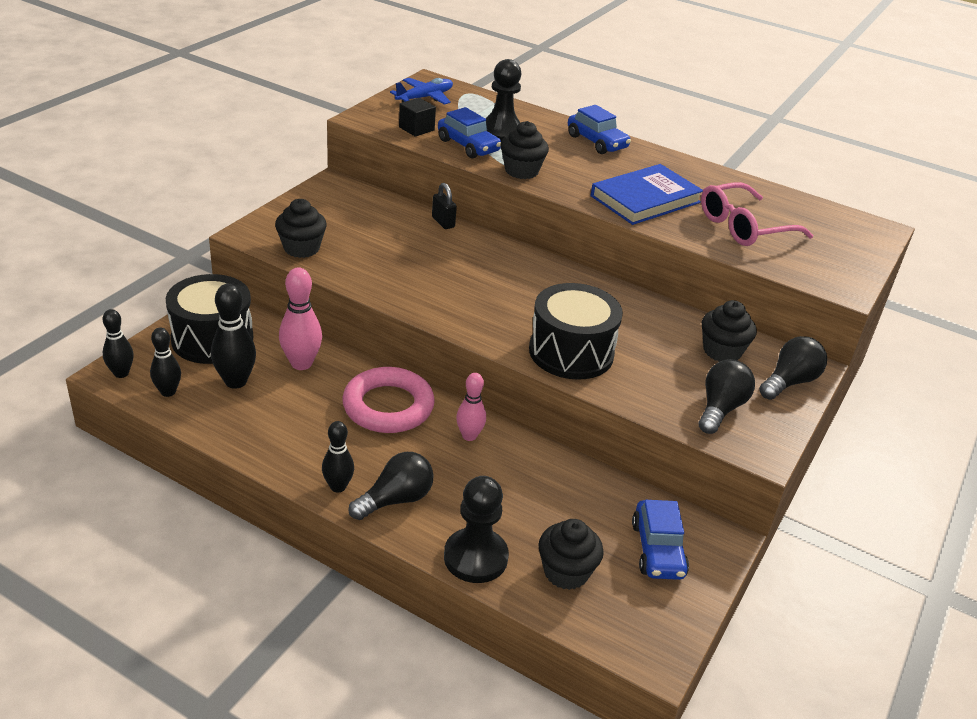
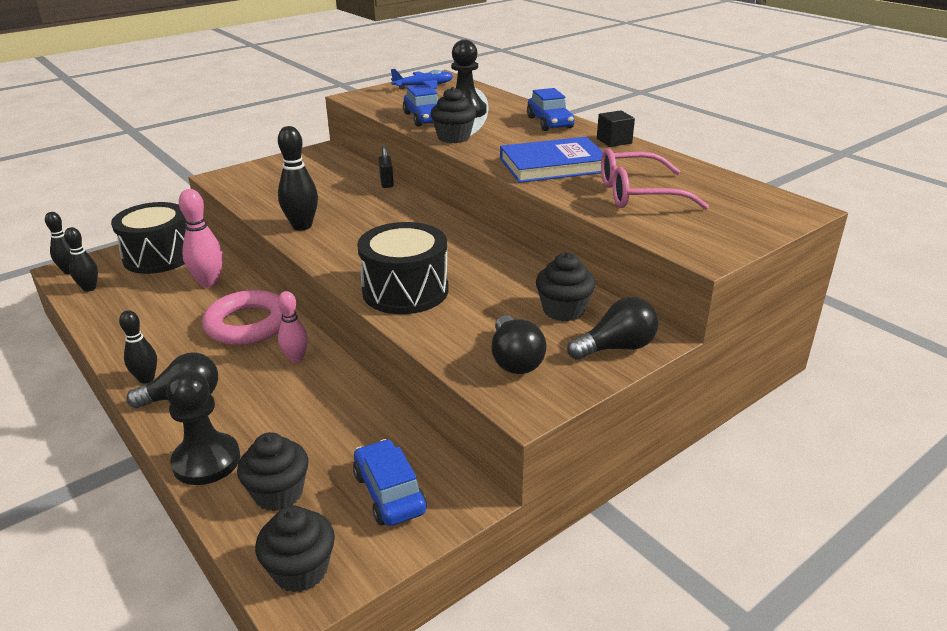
camera: 25 degrees right, 5 degrees down
black bowling pin [211,284,256,389] -> black bowling pin moved to [278,126,318,231]
black cupcake [275,199,327,258] -> black cupcake moved to [255,505,335,592]
black cube [399,98,436,137] -> black cube moved to [597,110,635,147]
blue car [632,500,689,580] -> blue car turned 135 degrees clockwise [353,439,427,526]
black light bulb [699,359,755,434] -> black light bulb turned 120 degrees clockwise [491,315,546,374]

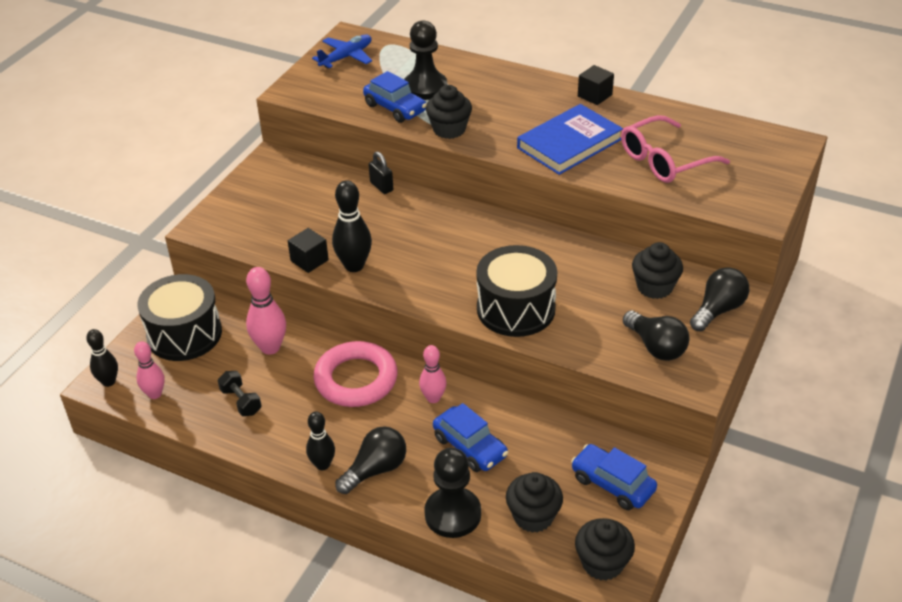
camera: 25 degrees left, 10 degrees up
black bowling pin [64,227,98,292] -> pink bowling pin [134,341,165,399]
blue car [527,88,574,131] -> blue car moved to [433,403,508,472]
none -> black dumbbell [218,371,262,416]
none -> black cube [288,228,329,273]

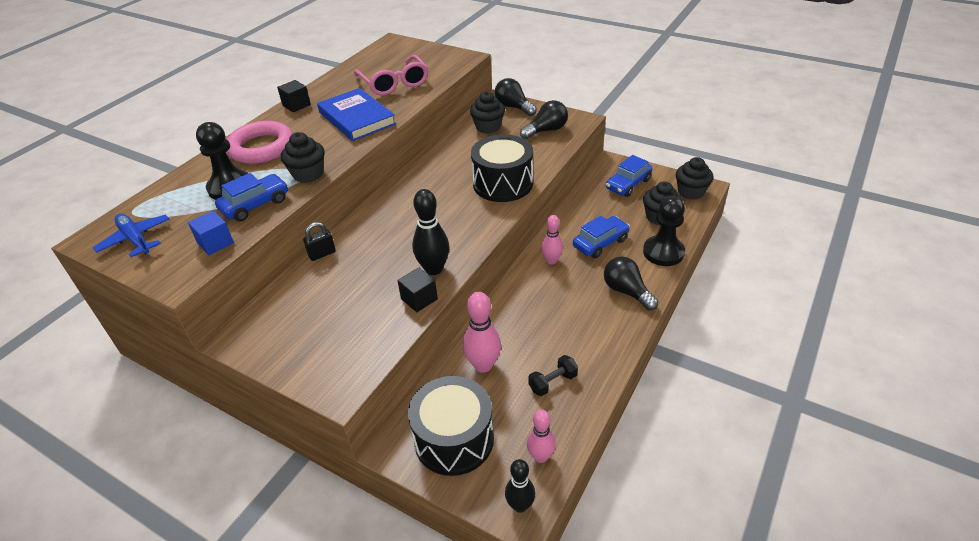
camera: 85 degrees left, 0 degrees up
black bowling pin [306,411,335,470] -> none
pink ring [313,341,398,407] -> pink ring moved to [227,121,293,164]
none -> blue cube [188,211,234,255]

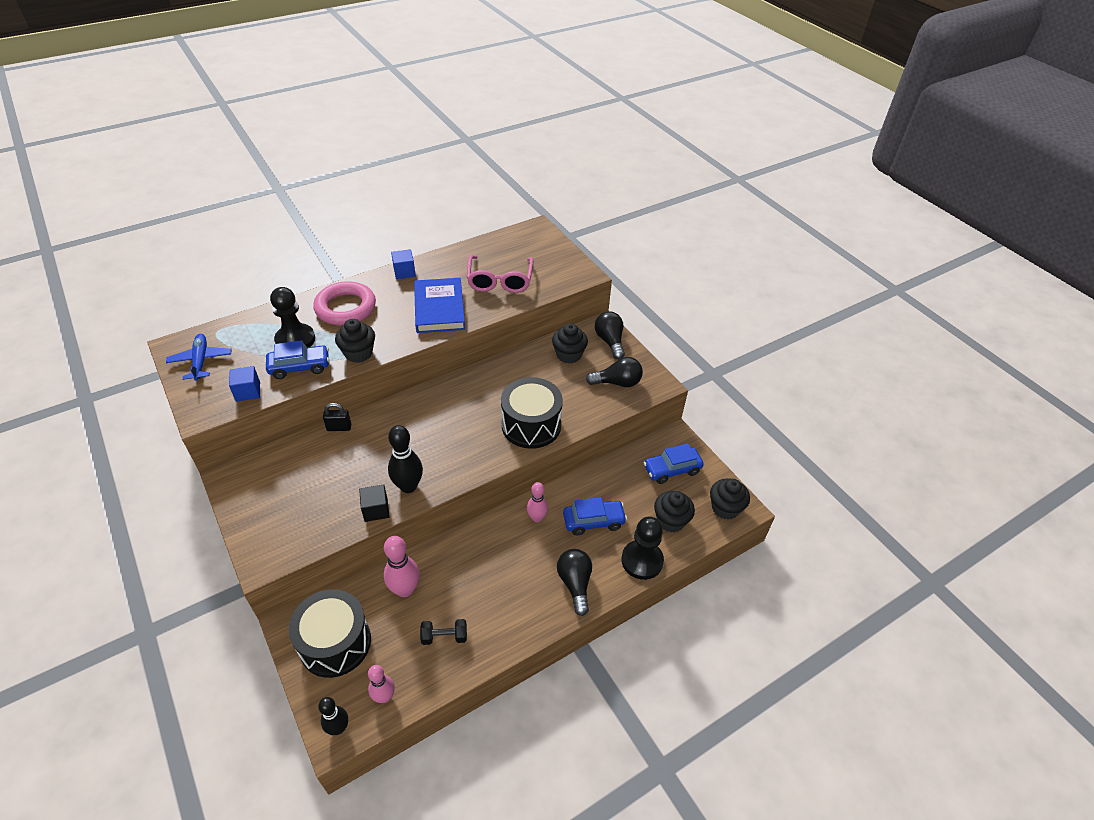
camera: 25 degrees right, 5 degrees up
black cube [277,80,311,112] -> blue cube [391,249,416,279]

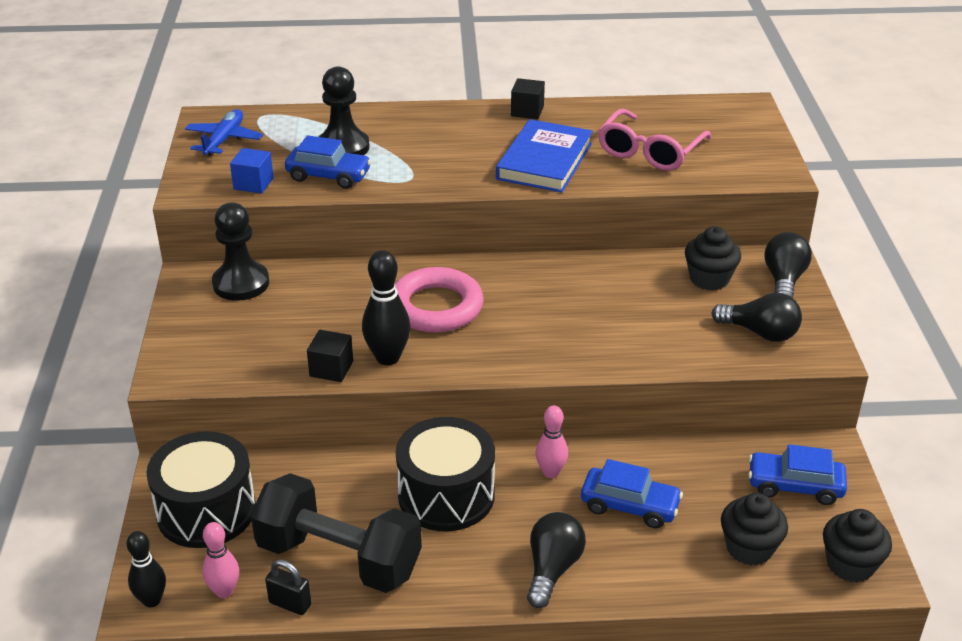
camera: 30 degrees right, 10 degrees down
pink ring [313,281,376,325] -> pink ring moved to [395,267,484,332]
black padlock [323,403,351,431] -> black padlock moved to [265,559,311,615]
black cupcake [335,319,375,363] -> none
pink bowling pin [384,536,420,597] -> none
blue cube [391,249,416,279] -> black cube [511,78,545,119]
black dumbbell [420,619,467,645] -> black dumbbell [251,473,422,593], size x2.40
black drum [501,377,563,449] -> black drum moved to [396,417,495,531]
black pawn [621,517,664,580] -> black pawn moved to [212,203,269,301]

